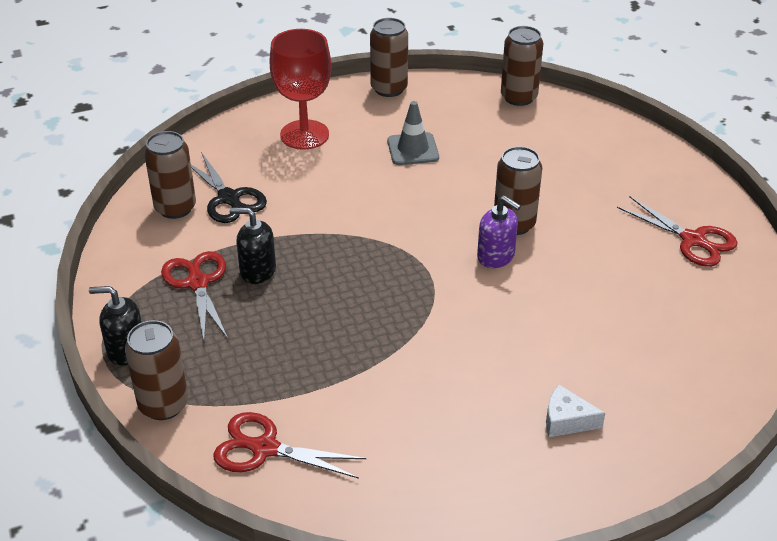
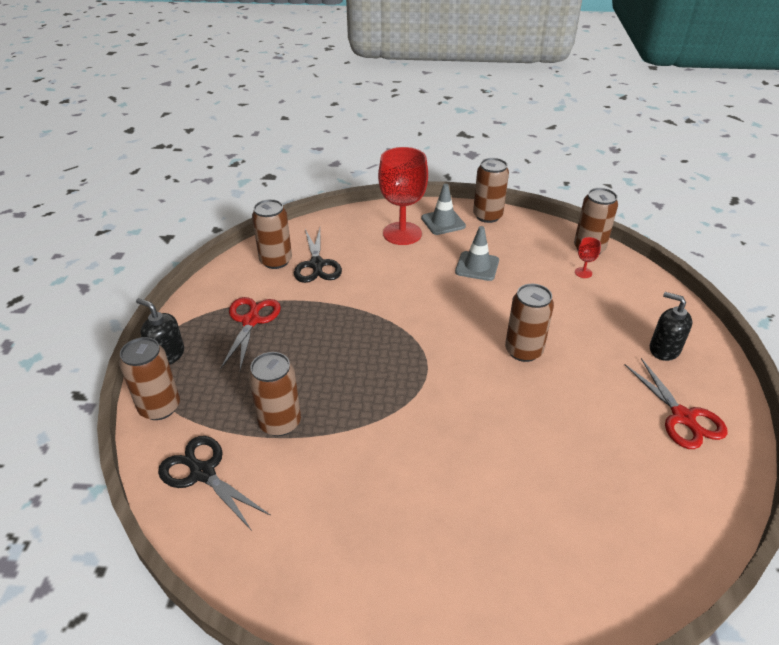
camera: 25 degrees right, 0 degrees up
red scissors [213,412,367,479] -> black scissors [158,436,271,531]
black soap dispenser [230,208,276,284] -> black soap dispenser moved to [650,292,692,361]
purple soap dispenser [477,195,521,268] -> none
white cheese [546,385,605,437] -> none
none -> brown can [248,352,301,436]
none -> grey traffic cone [421,184,466,235]
none -> red goblet [575,237,601,278]

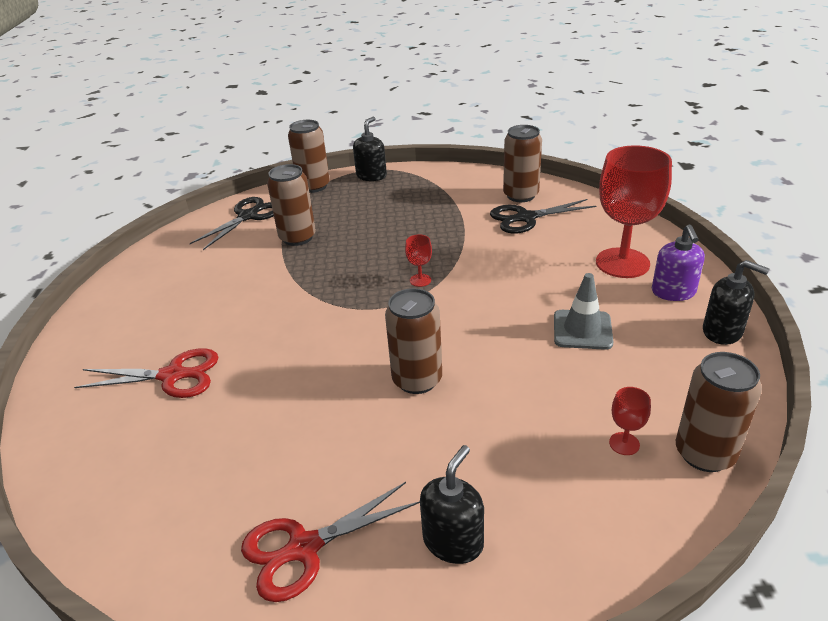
camera: 85 degrees right, 5 degrees down
red scissors [220,297,281,370] -> red scissors moved to [74,348,219,398]
grey traffic cone [421,184,466,235] -> purple soap dispenser [652,225,705,301]
brown can [473,158,509,223] -> black soap dispenser [703,260,769,345]
none -> red goblet [405,234,432,287]

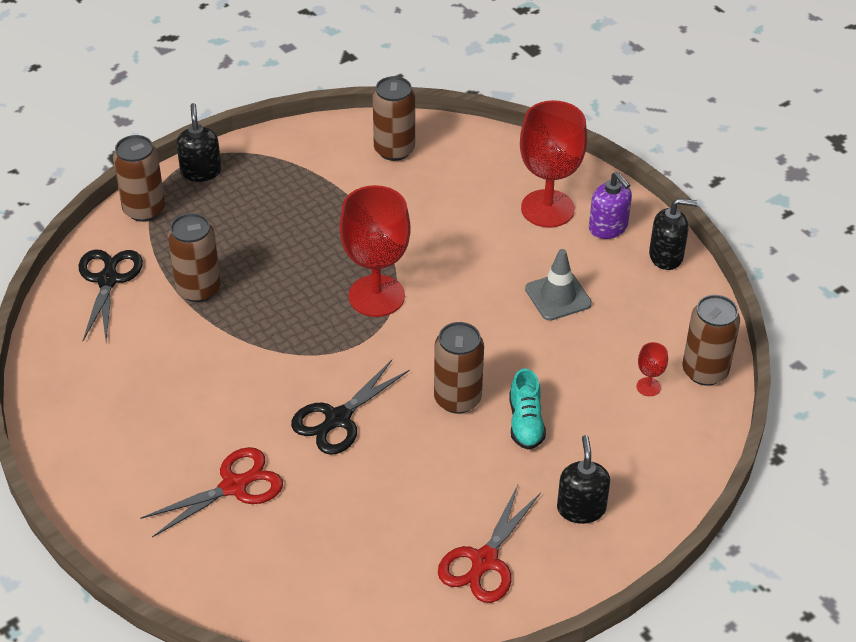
camera: 35 degrees left, 10 degrees up
red goblet [405,234,432,287] -> red goblet [339,185,411,317], size x2.44
black scissors [490,199,596,234] -> black scissors moved to [291,360,410,455]
none -> turquoise shoe [509,368,546,450]

